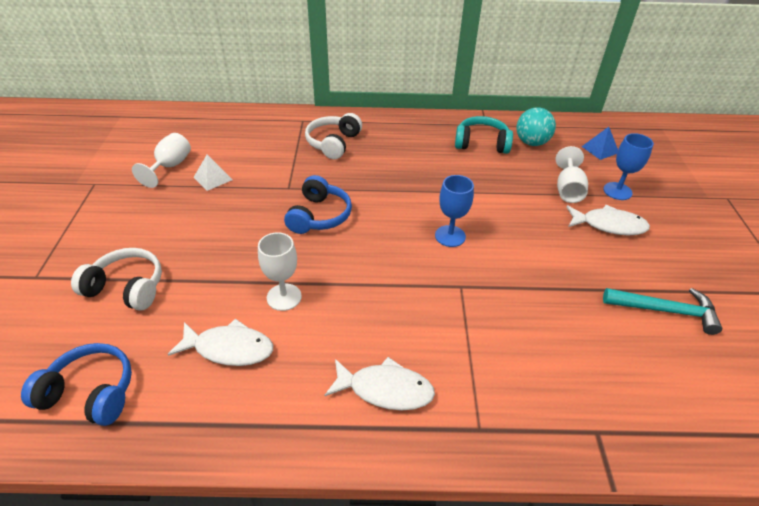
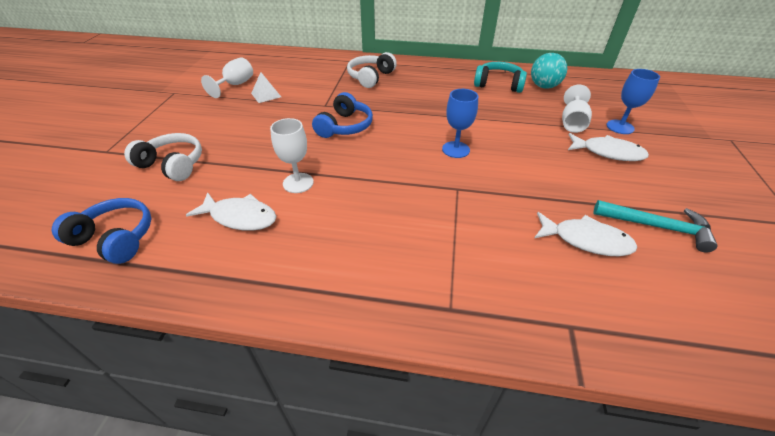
camera: 10 degrees right, 0 degrees up
white fish [324,357,435,411] -> white fish moved to [534,212,637,256]
blue pyramid [582,127,618,160] -> none

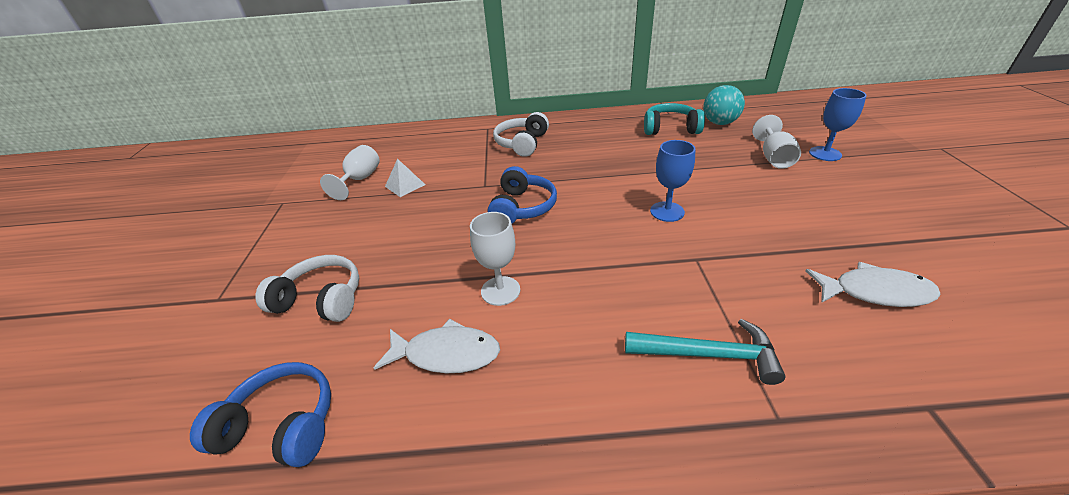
camera: 10 degrees left, 5 degrees down
white fish [568,133,649,161] -> none
turquoise hammer [594,200,718,252] -> turquoise hammer moved to [625,319,786,385]

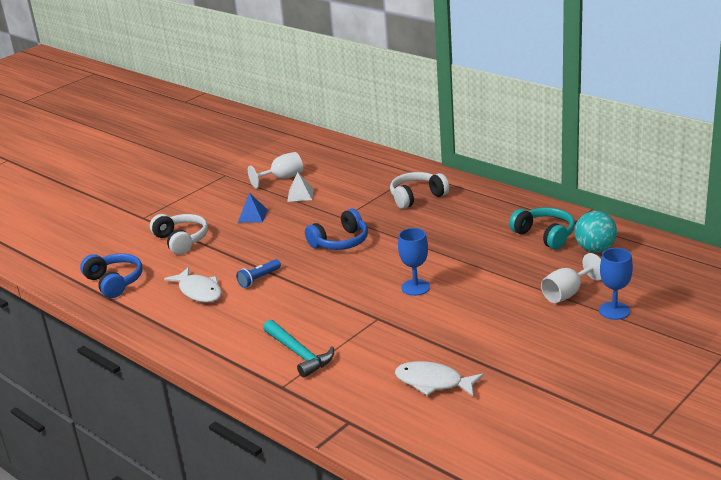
camera: 45 degrees right, 10 degrees down
white goblet [470,212,520,306] -> blue flashlight [236,259,281,288]
white fish [806,262,941,307] -> white fish turned 150 degrees clockwise [395,361,484,397]
none -> blue pyramid [238,193,268,223]

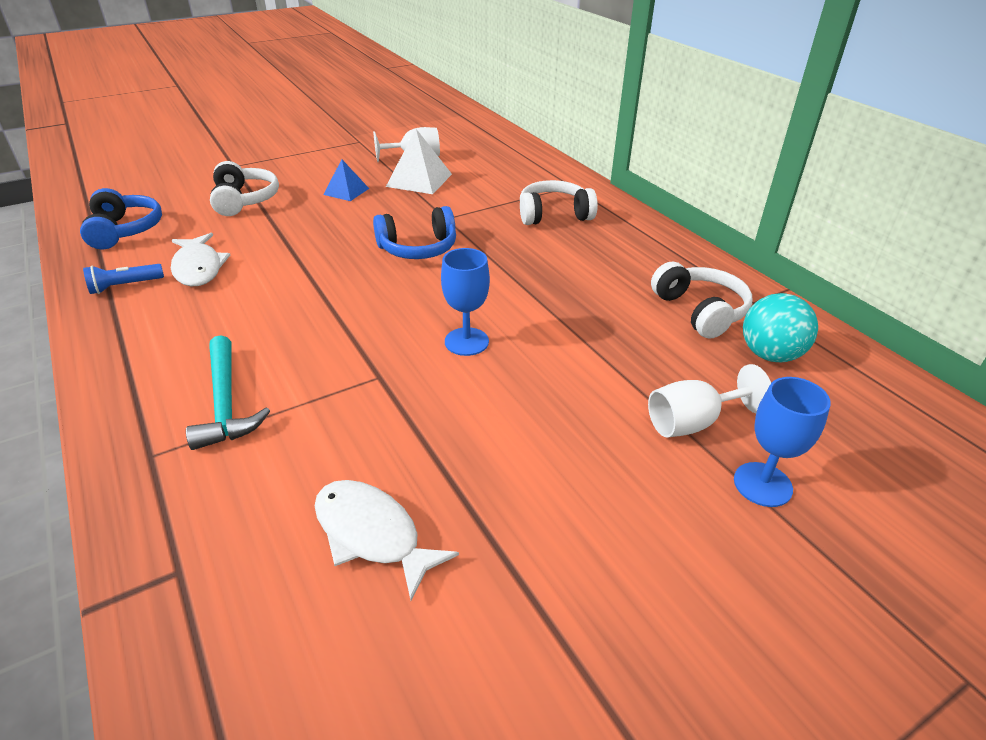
camera: 15 degrees right, 10 degrees up
blue flashlight [236,259,281,288] -> blue flashlight moved to [83,264,164,294]
white pyramid [287,172,314,202] -> white pyramid [386,129,452,194], size x1.59
turquoise headphones [509,207,575,249] -> white headphones [651,262,753,339]

